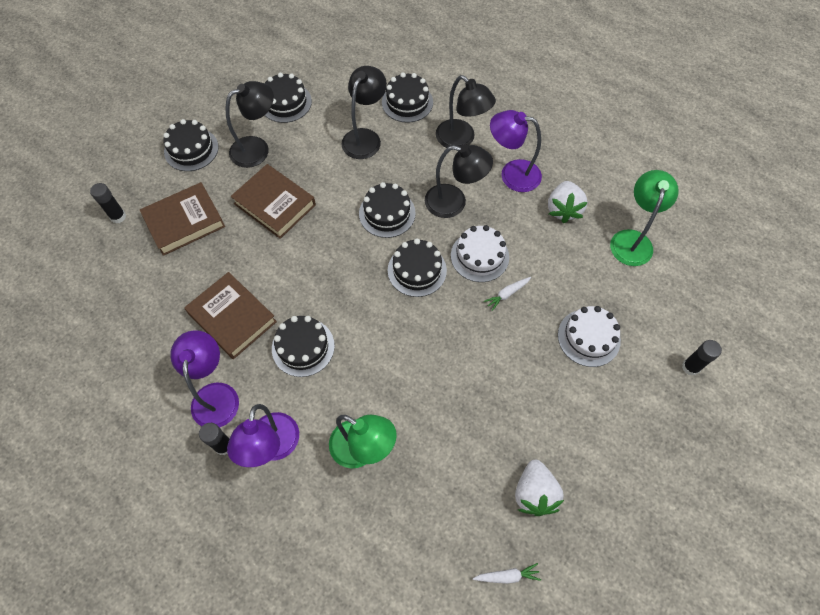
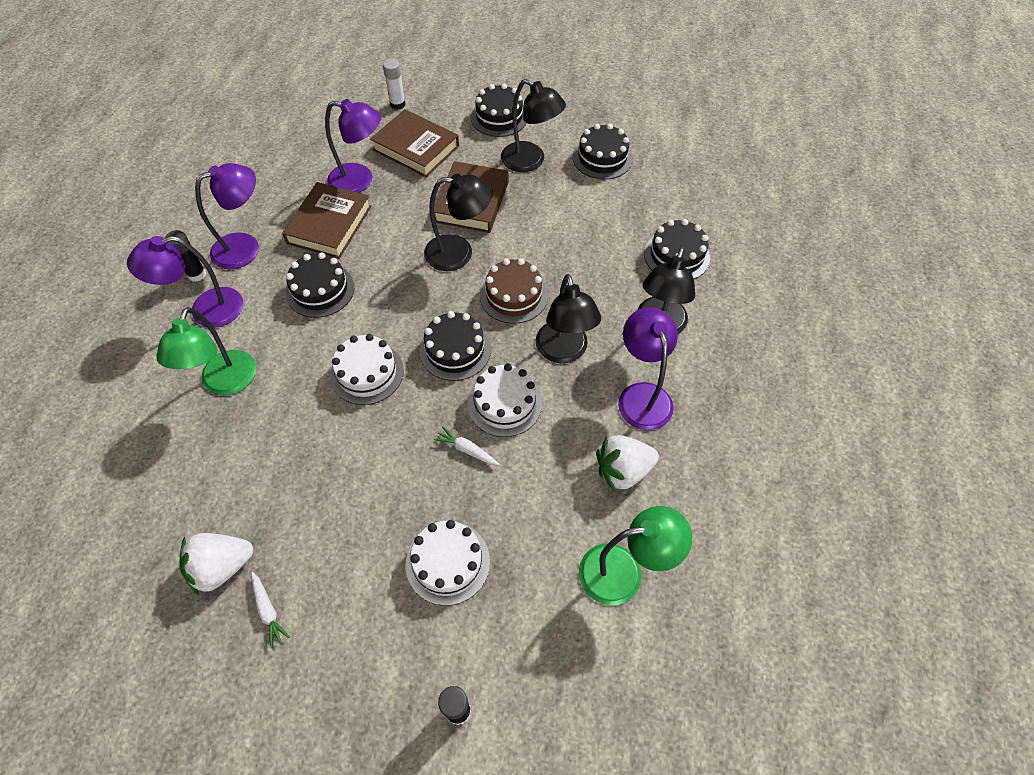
camera: 65 degrees right, 5 degrees down
black glue stick [90,183,126,224] -> white glue stick [383,59,406,110]
black lamp [341,66,387,159] -> black lamp moved to [424,174,493,271]
black cake [359,182,416,238] -> brown cake [480,258,548,324]
white carrot [473,563,541,584] -> white carrot moved to [251,572,290,648]
none -> purple lamp [325,99,381,193]
none -> white cake [330,334,404,405]

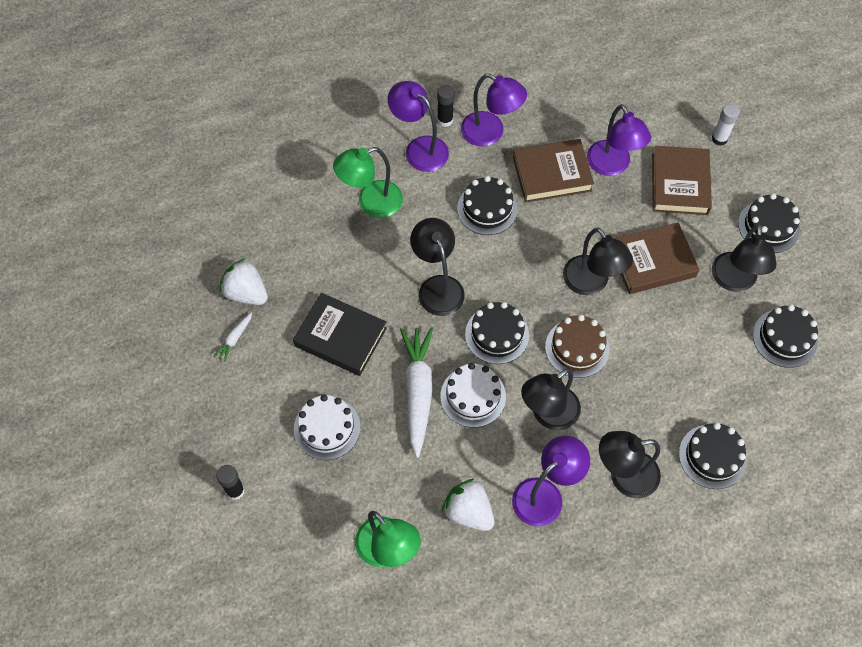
camera: 60 degrees right, 5 degrees up
white cake [330,334,404,405] -> black lamp [410,218,465,316]
white carrot [434,426,500,465] -> white carrot [400,327,433,458], size x2.28
none -> black book [293,293,387,376]

